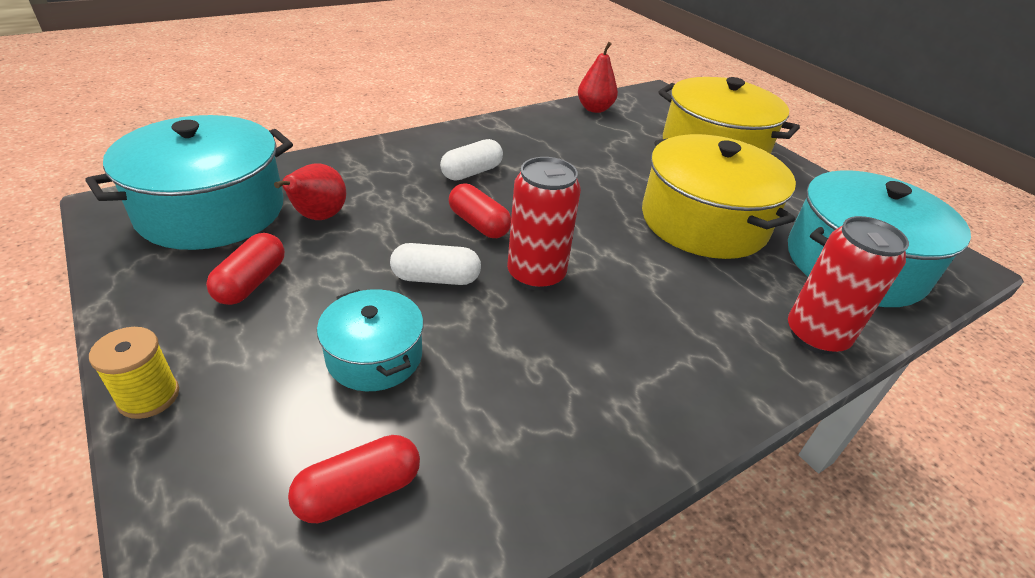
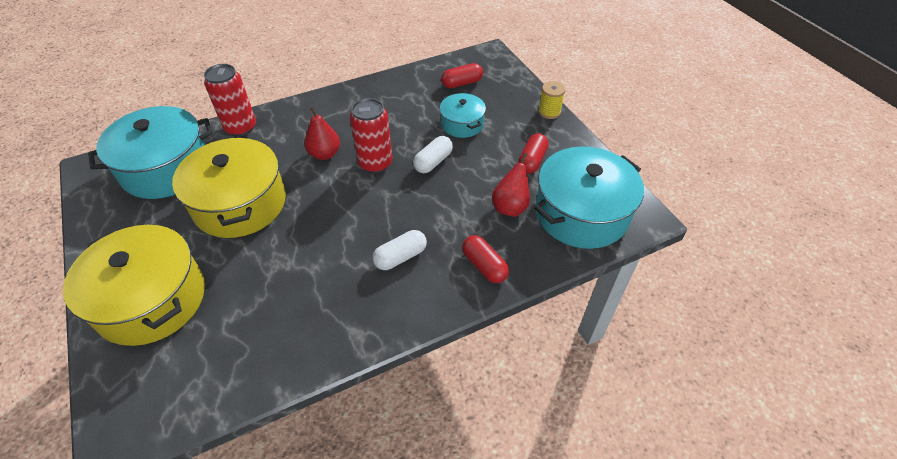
camera: 170 degrees left, 10 degrees up
white capsule [390,243,481,285] -> white capsule turned 60 degrees counterclockwise [413,136,453,173]
red capsule [449,183,511,238] -> red capsule moved to [462,235,509,283]
red pear [578,42,618,113] -> red pear moved to [304,106,340,160]

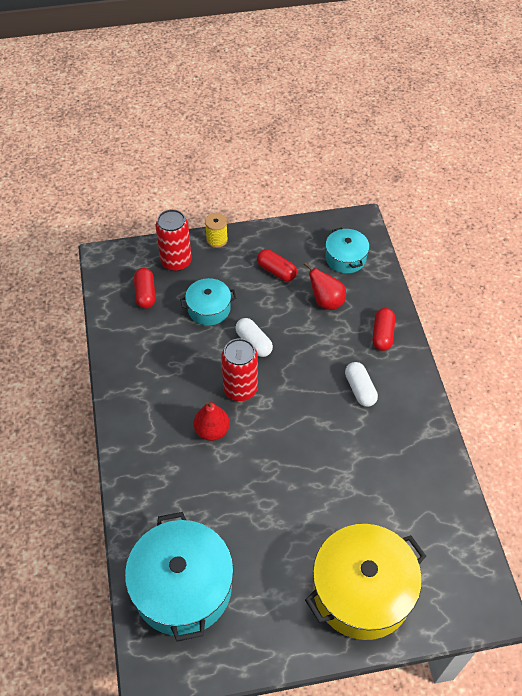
camera: 75 degrees left, 5 degrees up
yellow pot [172,136,286,238] -> none
red can [204,64,256,136] -> red can moved to [156,209,192,271]
red capsule [462,235,509,283] -> red capsule turned 60 degrees counterclockwise [373,308,395,351]
turquoise pot [534,146,644,249] -> turquoise pot [325,227,369,273], size x0.53

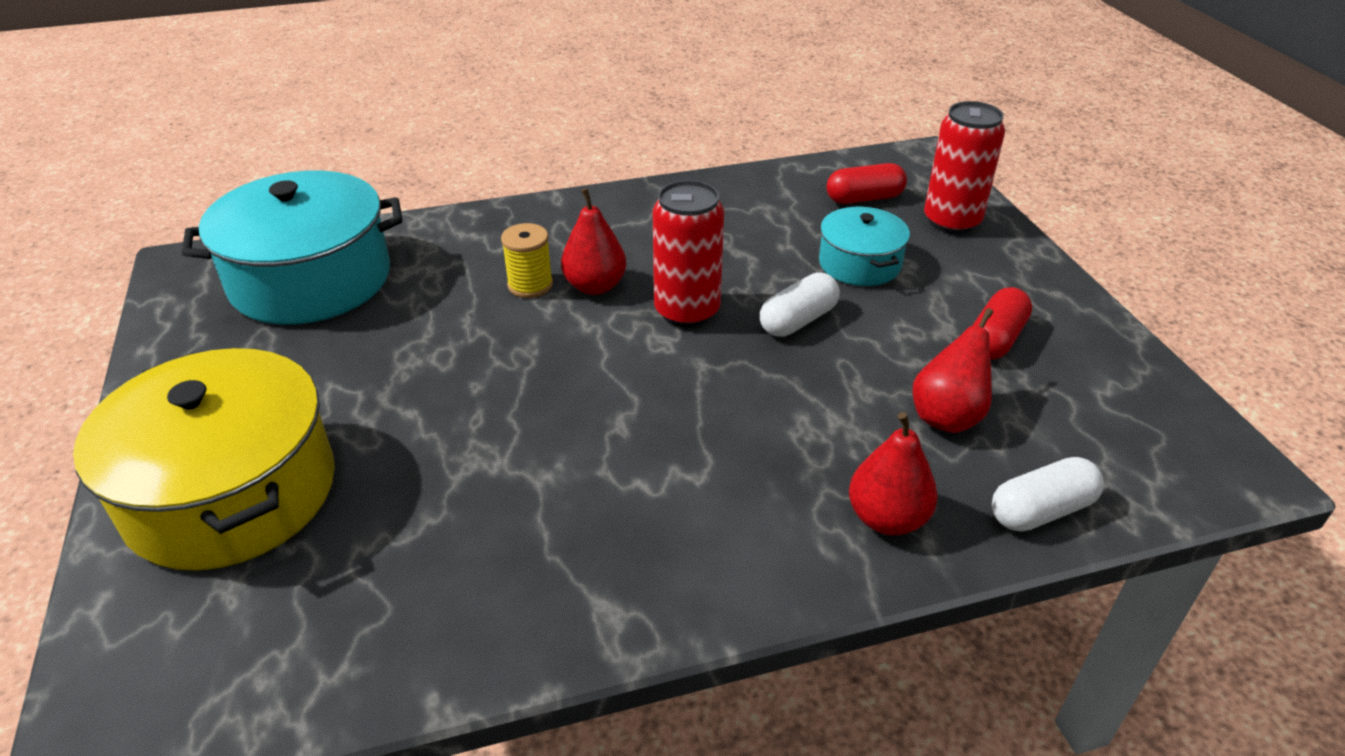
camera: 85 degrees right, 15 degrees down
yellow spool [205,213,228,248] -> yellow spool moved to [501,223,553,298]
turquoise pot [325,227,369,273] -> none
white capsule [345,362,378,407] -> white capsule moved to [992,457,1104,532]
red capsule [373,308,395,351] -> red pear [849,412,938,535]

